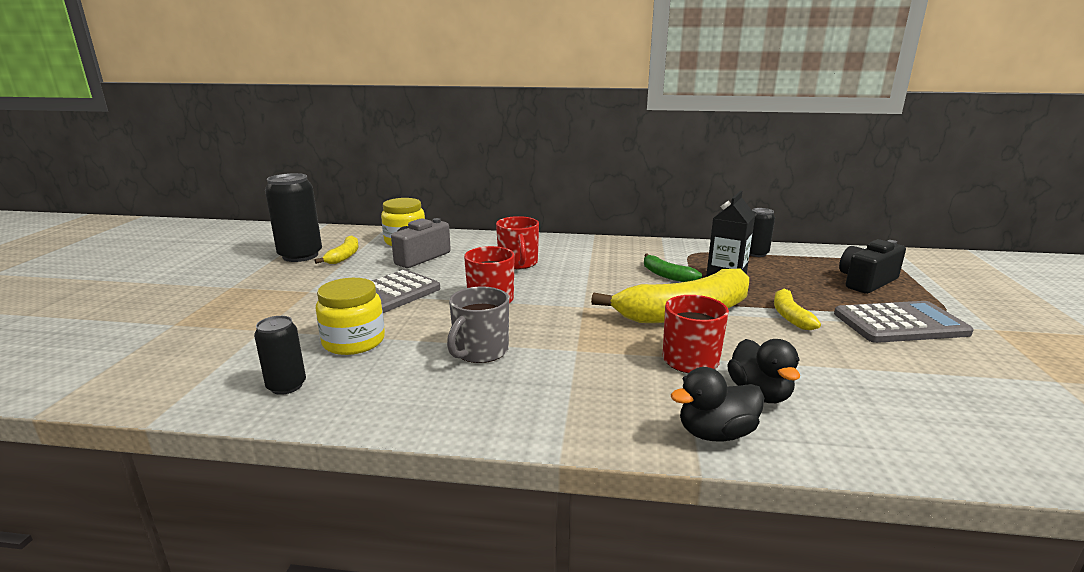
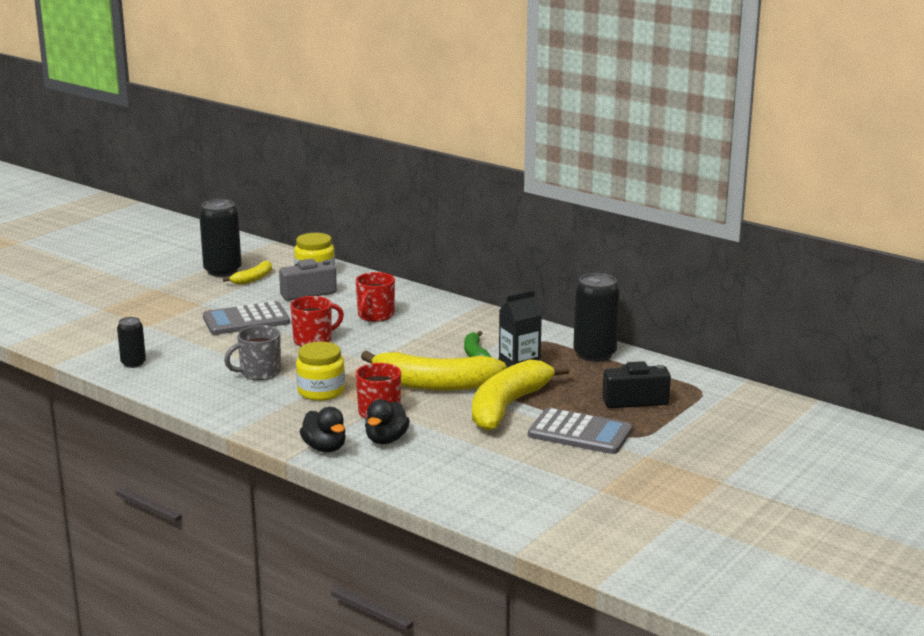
camera: 30 degrees right, 0 degrees up
yellow jar [316,278,385,355] -> yellow jar moved to [296,342,345,401]
black duck [671,367,764,441] -> black duck turned 135 degrees counterclockwise [300,407,346,452]
black can [750,208,775,257] -> black can [573,273,620,362], size x1.76
yellow banana [774,288,821,330] -> yellow banana [472,359,570,431], size x2.07

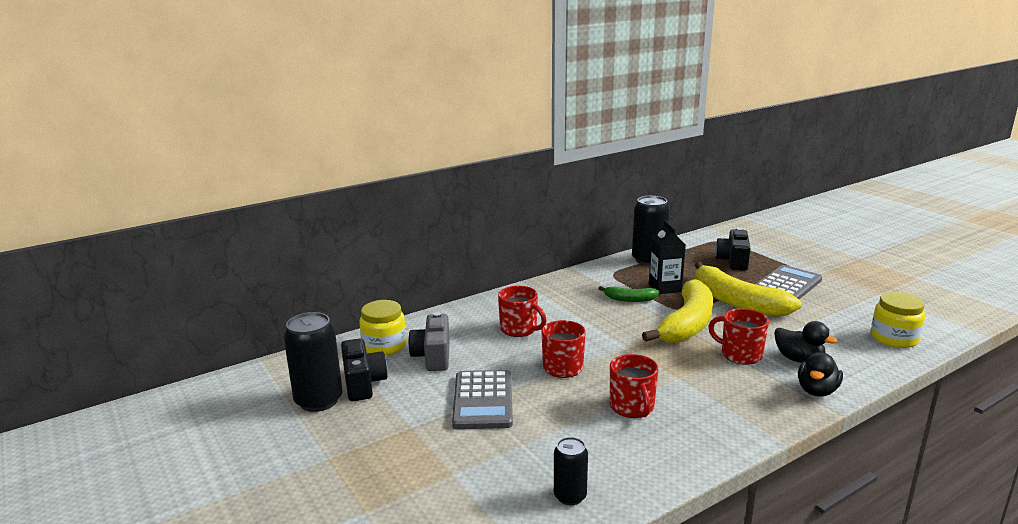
camera: 70 degrees left, 0 degrees up
yellow banana [223,260,272,285] -> black camera [341,338,388,401]
grey mug [224,325,281,380] -> red mug [610,354,658,418]
yellow jar [296,342,345,401] -> yellow jar moved to [871,292,925,348]
black duck [300,407,346,452] -> black duck turned 135 degrees clockwise [798,352,843,397]

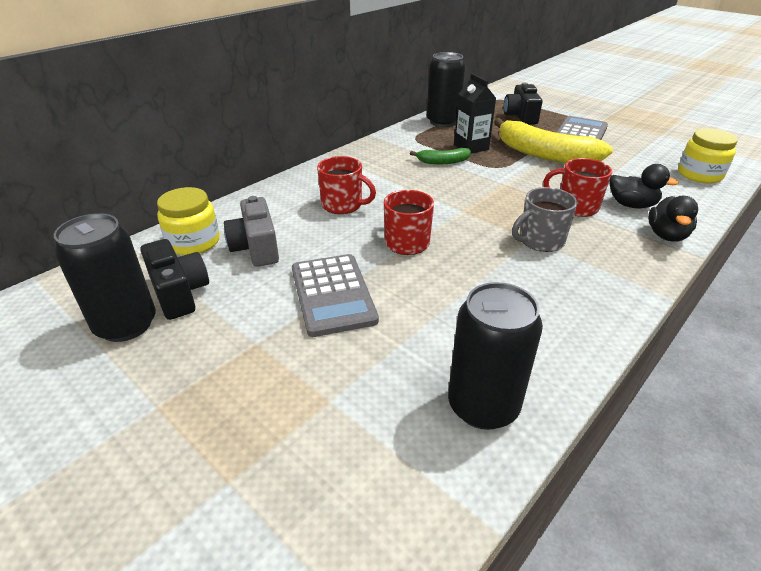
camera: 15 degrees left, 15 degrees up
black can [554,437,588,505] -> black can [448,282,543,430], size x1.76
red mug [610,354,658,418] -> none
yellow banana [642,279,713,343] -> none
none -> grey mug [512,187,577,252]

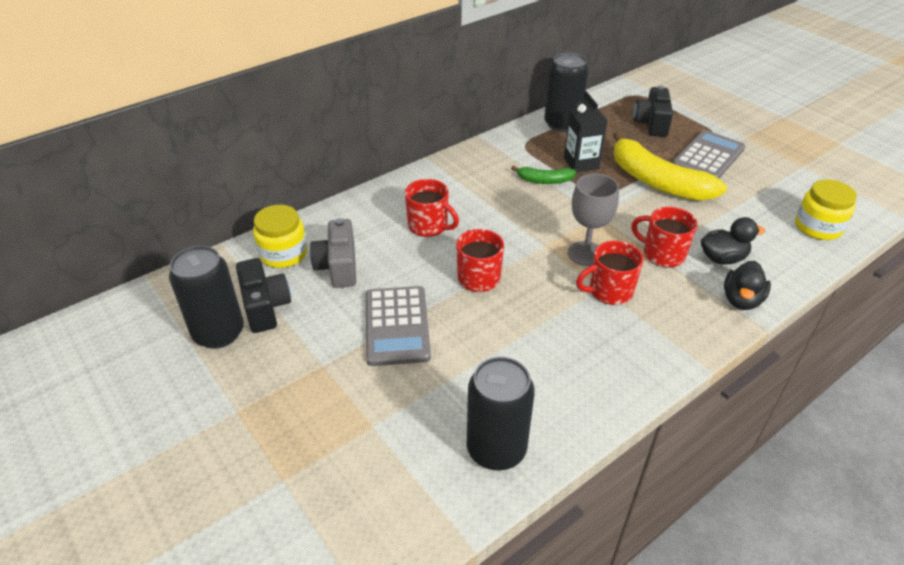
camera: 10 degrees right, 5 degrees up
grey mug [512,187,577,252] -> red mug [576,241,644,305]
black duck [609,164,679,208] -> black duck turned 45 degrees counterclockwise [701,217,765,265]
none -> grey goblet [568,174,619,266]

